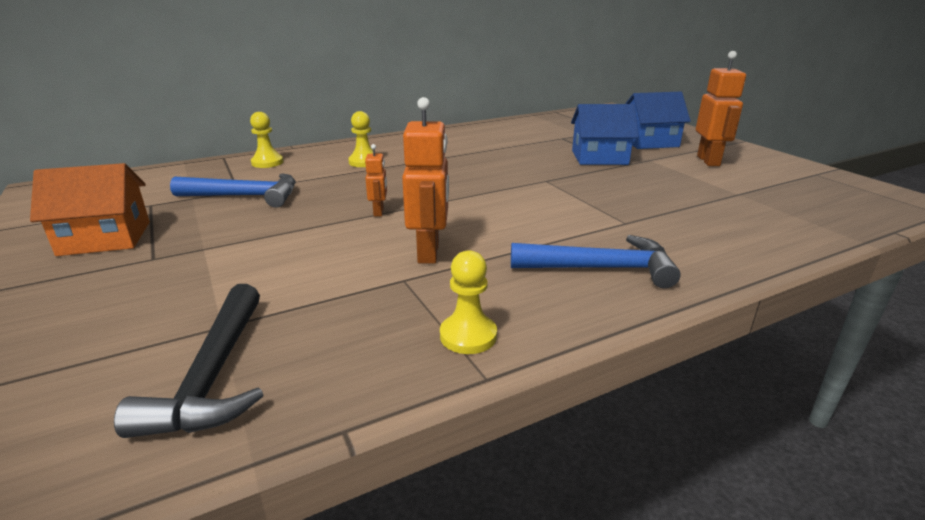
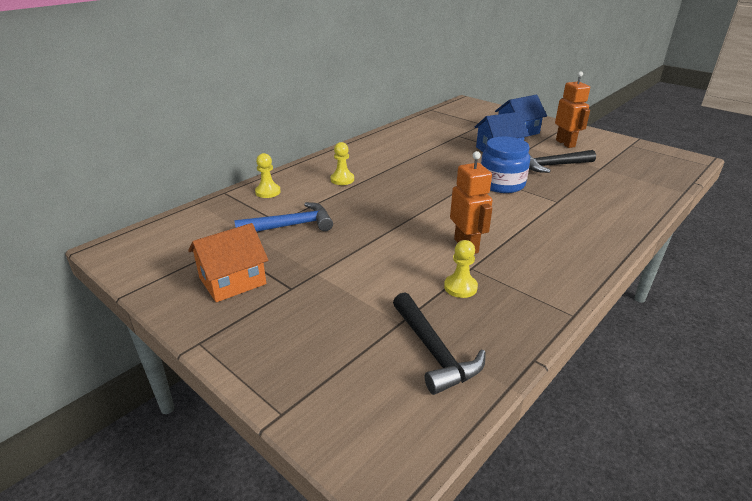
camera: 20 degrees left, 5 degrees up
orange robot [365,144,387,217] -> none
yellow pawn [440,250,497,354] -> yellow pawn moved to [444,240,478,298]
blue hammer [511,235,681,288] -> none
none -> blue jar [481,136,530,193]
none -> black hammer [529,150,596,173]

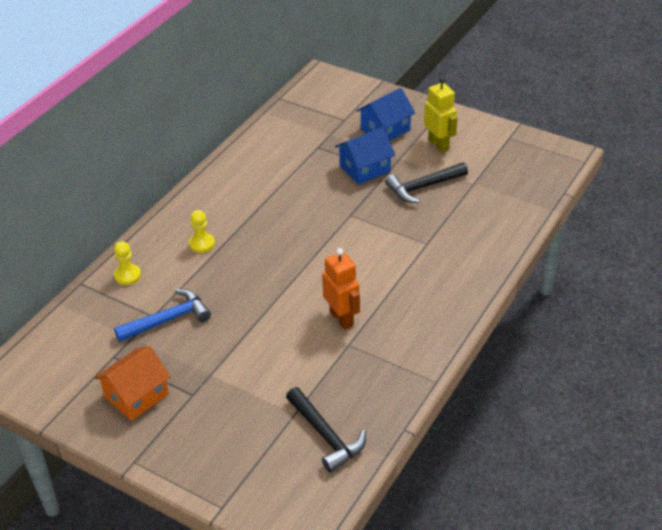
camera: 10 degrees left, 10 degrees up
yellow pawn [444,240,478,298] -> none
blue jar [481,136,530,193] -> none
orange robot [555,71,590,148] -> yellow robot [424,77,457,153]

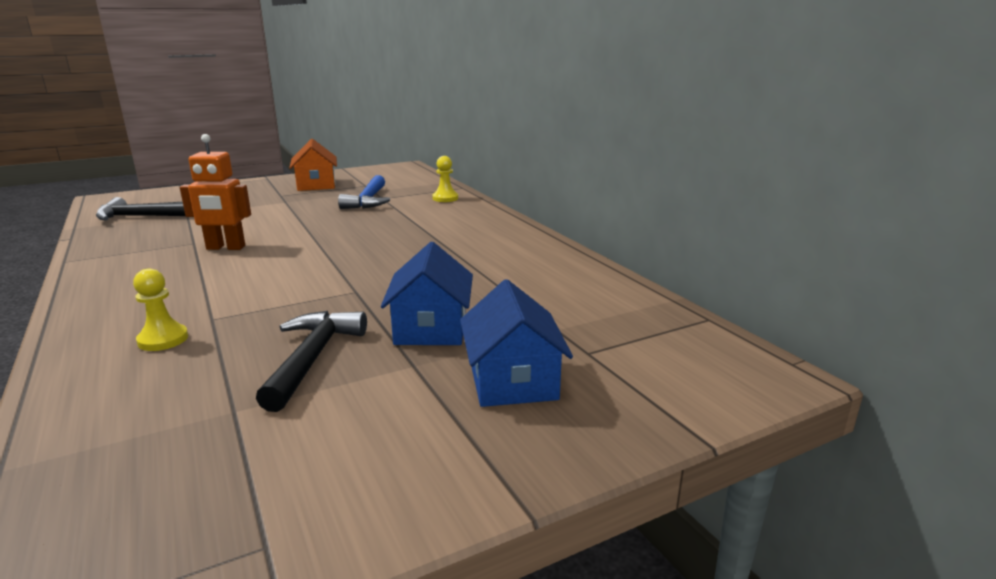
camera: 120 degrees right, 20 degrees down
yellow pawn [189,210,215,253] -> yellow pawn moved to [133,269,188,351]
yellow robot [424,77,457,153] -> none

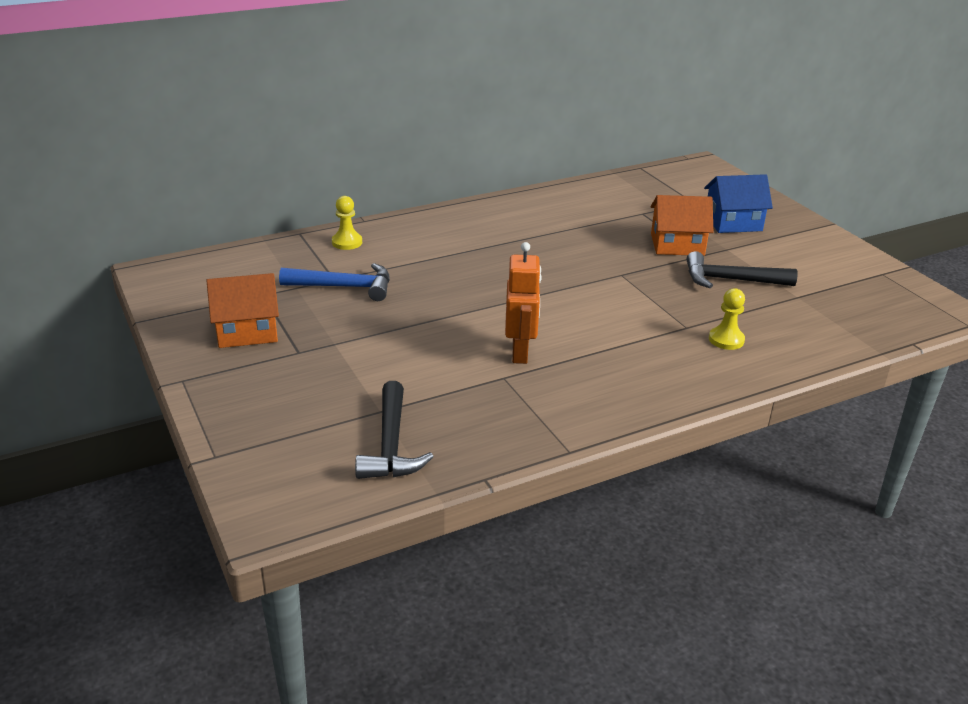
camera: 90 degrees left, 10 degrees up
blue house [381,242,473,345] -> orange house [651,195,713,256]

